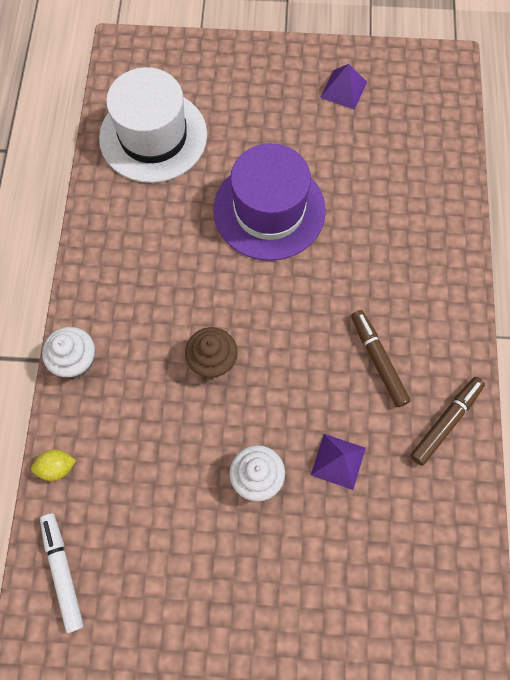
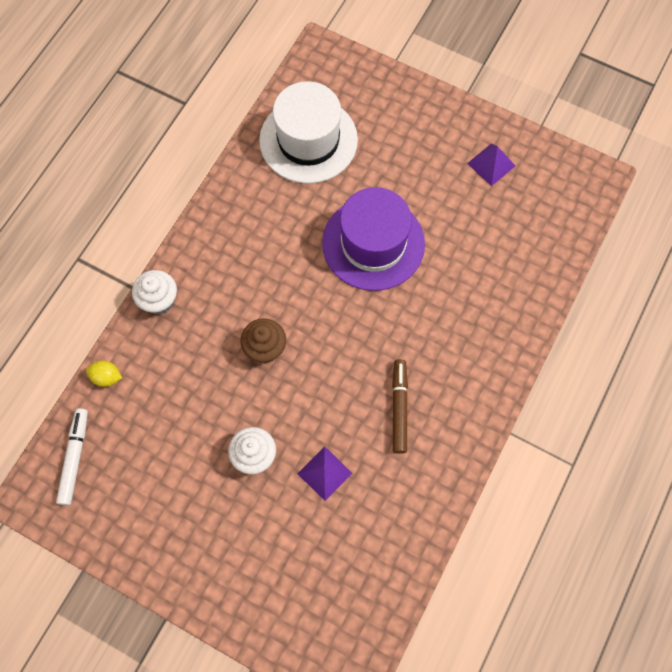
camera: 25 degrees right, 0 degrees up
brown marker [410,377,485,466] -> none

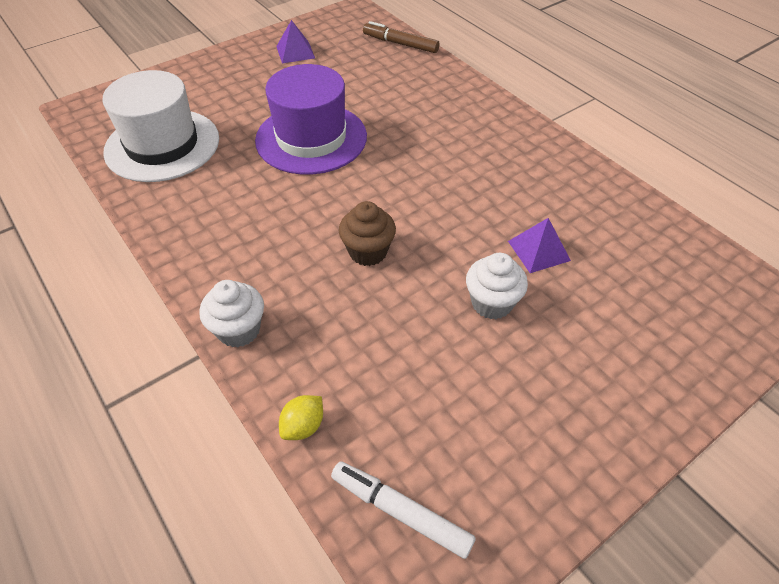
camera: 65 degrees left, 20 degrees down
brown marker [392,359,408,454] -> brown marker moved to [363,21,439,53]

